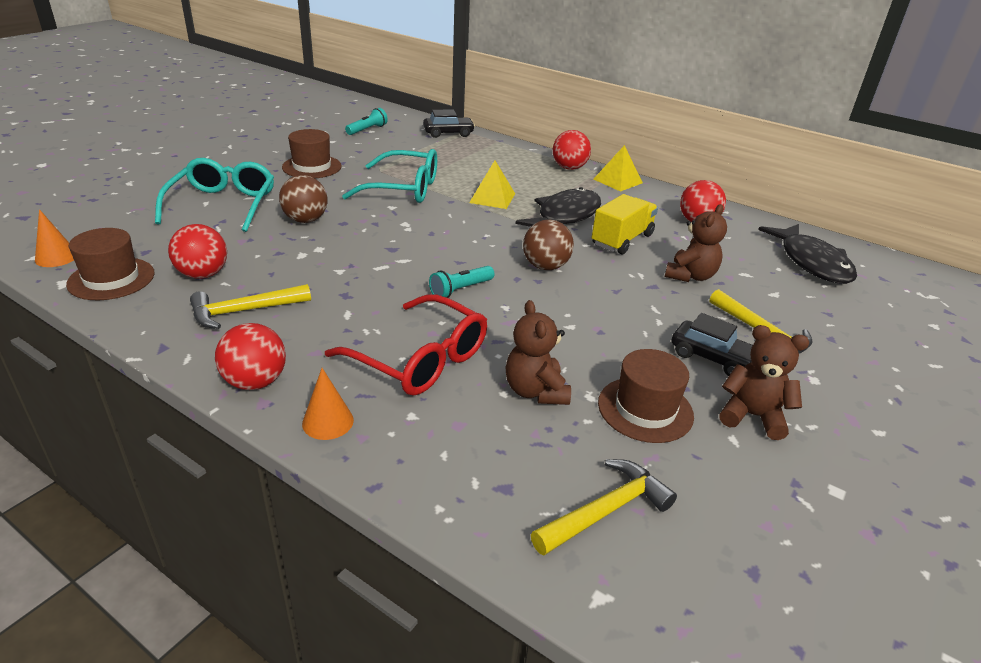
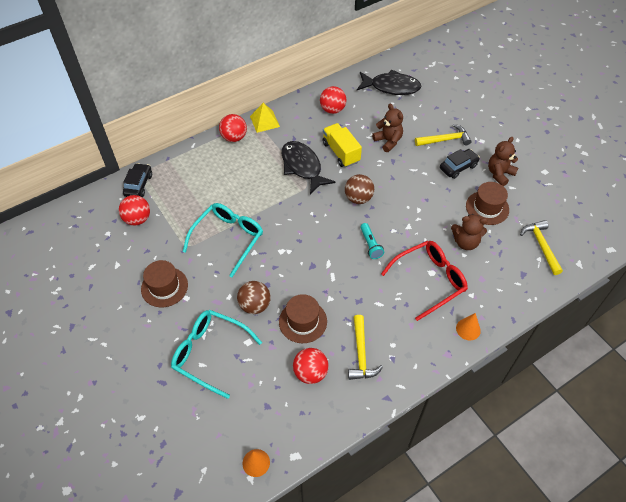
camera: 65 degrees left, 20 degrees up
brown hat [66,228,155,300] -> brown hat moved to [279,294,327,343]
red ball [215,323,286,390] -> red ball moved to [119,195,150,226]
turquoise flashlight [345,108,388,135] -> none
yellow pyramid [469,161,515,209] -> none

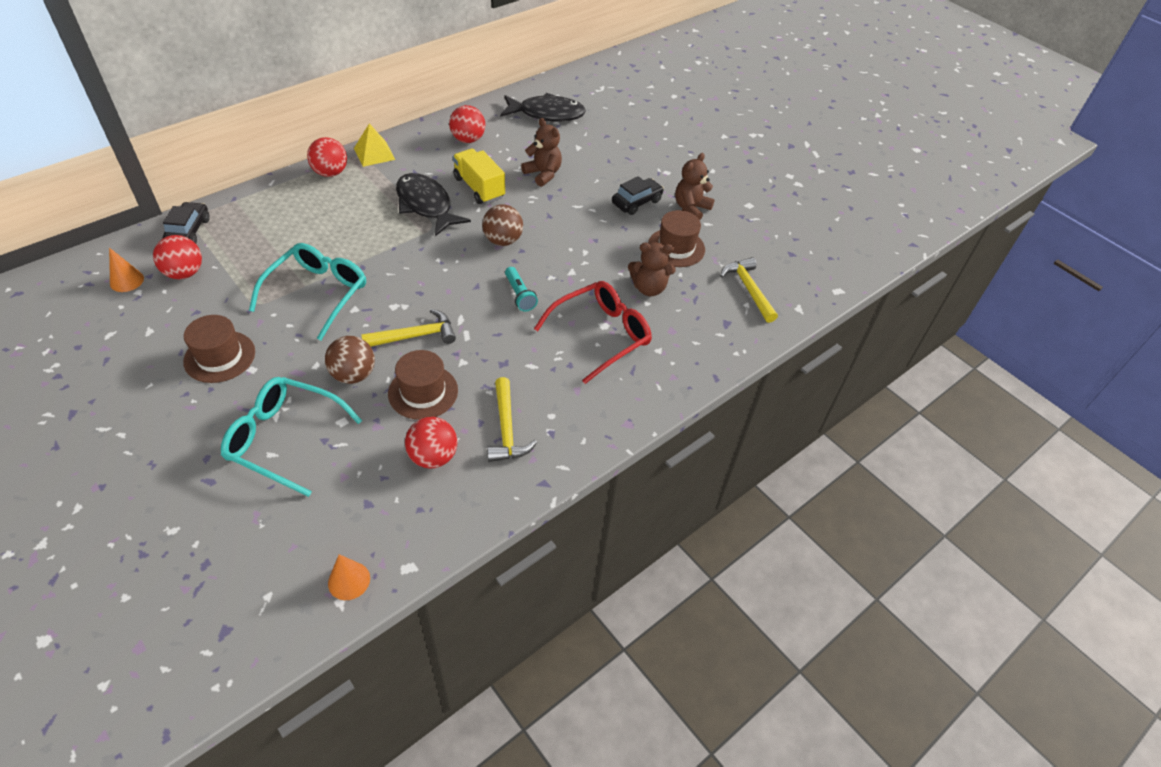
camera: 10 degrees left, 5 degrees down
yellow hammer [415,124,472,146] -> yellow hammer moved to [361,309,456,347]
orange cone [456,313,481,340] -> orange cone moved to [109,248,144,292]

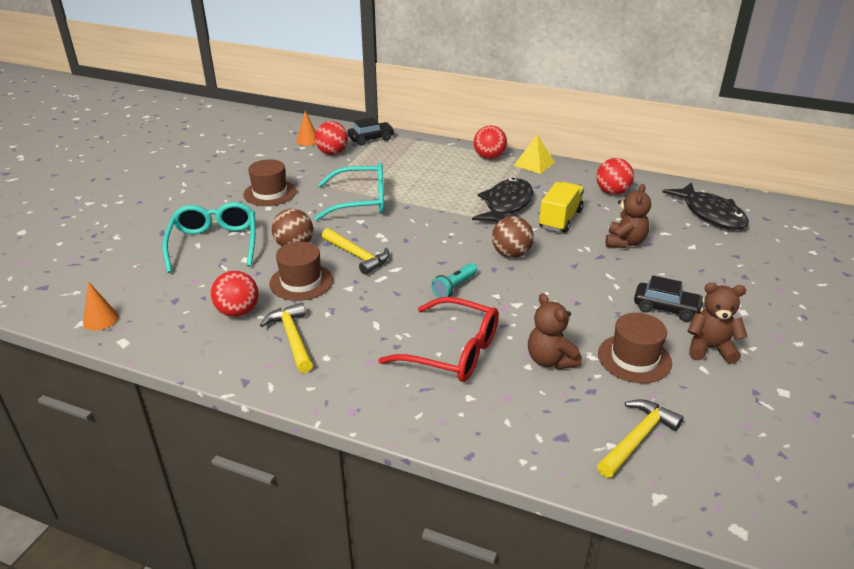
camera: 65 degrees right, 15 degrees down
yellow hammer [487,377,537,462] -> yellow hammer turned 105 degrees clockwise [260,303,313,373]

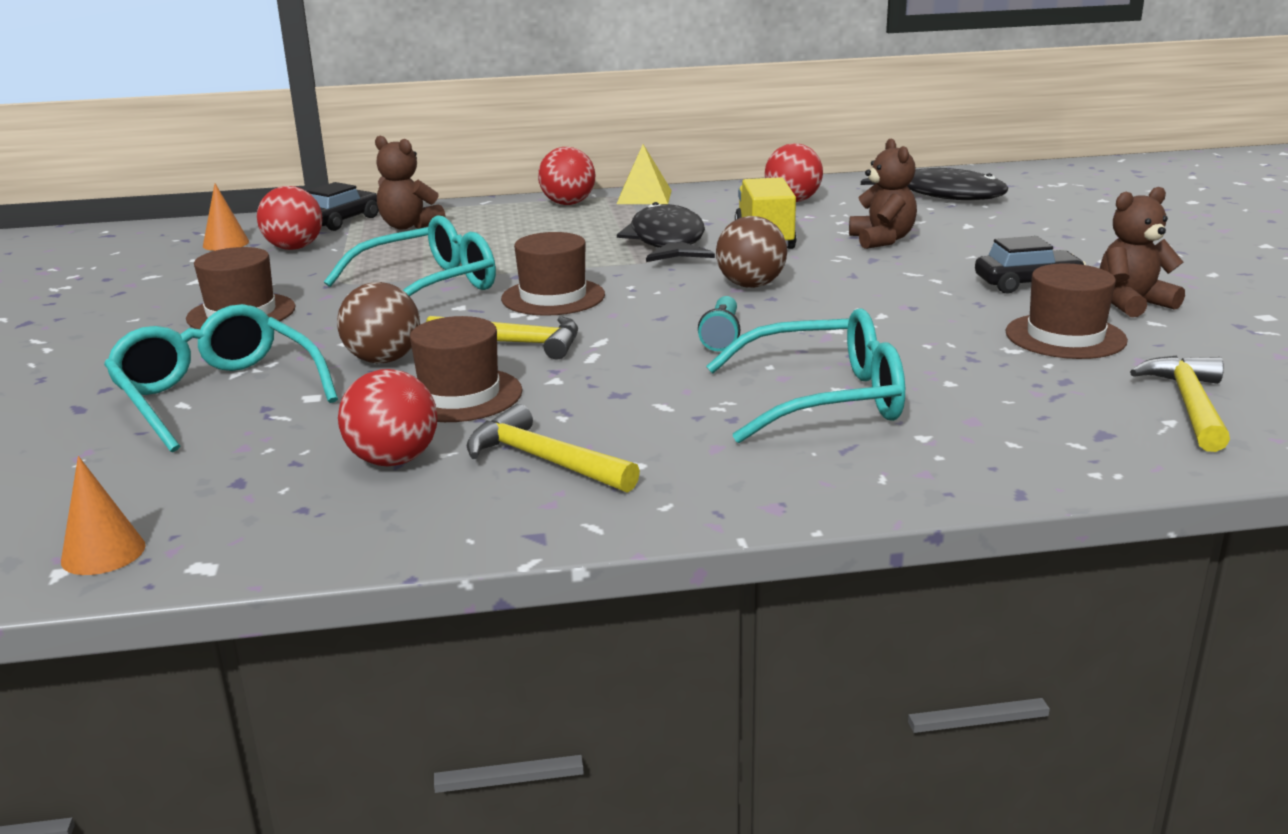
camera: 30 degrees left, 10 degrees down
red glasses [378,297,499,382] -> turquoise glasses [706,308,905,443]
brown teddy bear [528,293,582,369] -> brown teddy bear moved to [375,135,446,229]
none -> brown hat [501,232,605,316]

